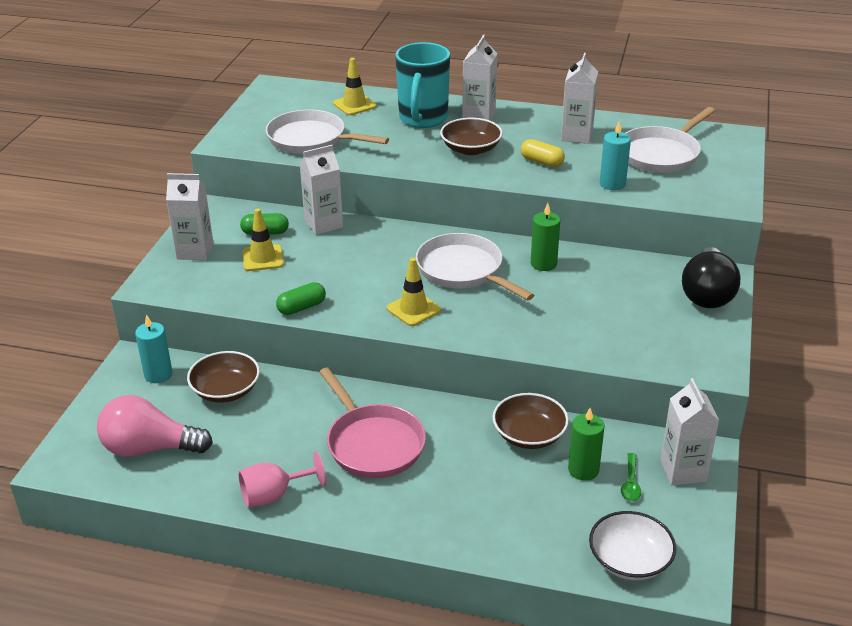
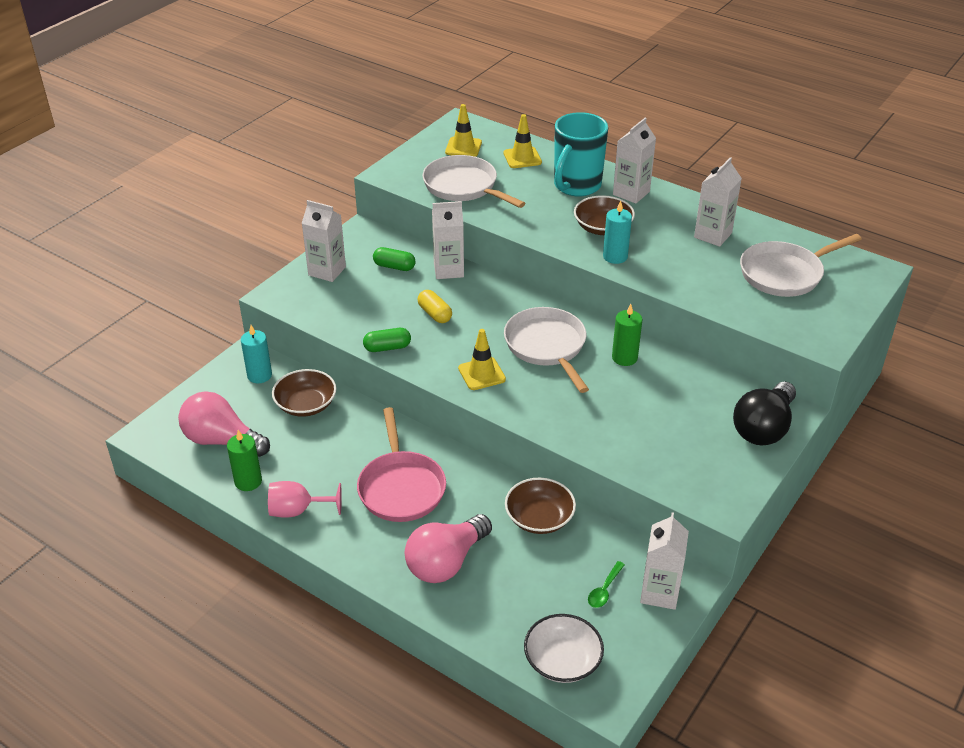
camera: 20 degrees right, 5 degrees up
yellow traffic cone [242,208,284,271] -> yellow traffic cone moved to [445,104,482,157]
yellow capsule [521,139,565,167] -> yellow capsule moved to [418,290,452,323]
green candle [568,408,605,481] -> green candle moved to [227,430,262,491]
turquoise candle [600,121,631,190] -> turquoise candle moved to [603,200,632,264]
none -> pink light bulb [405,514,492,583]

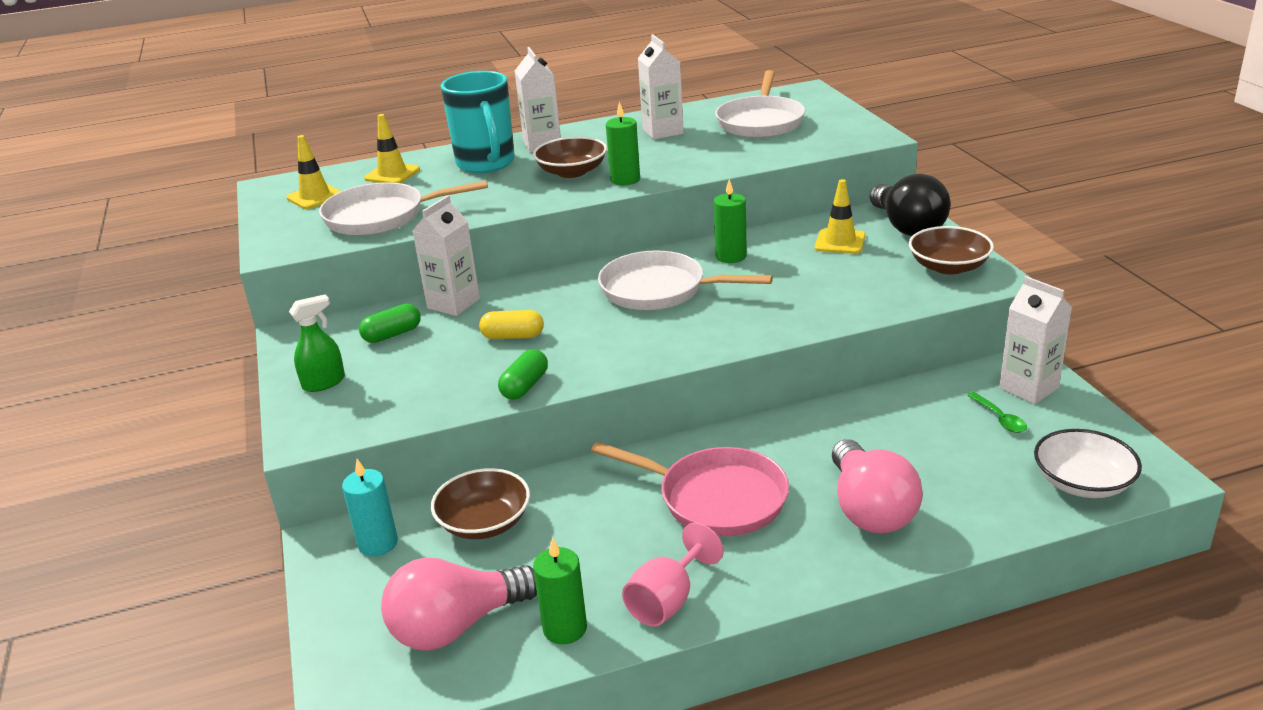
camera: 50 degrees left, 10 degrees down
white carton [301,200,346,282] -> green spray bottle [289,294,345,392]
yellow traffic cone [458,329,506,390] -> yellow traffic cone moved to [815,179,866,254]
brown bowl [505,477,576,534] -> brown bowl moved to [909,226,994,275]
turquoise candle [603,200,632,264] -> green candle [606,102,640,185]

